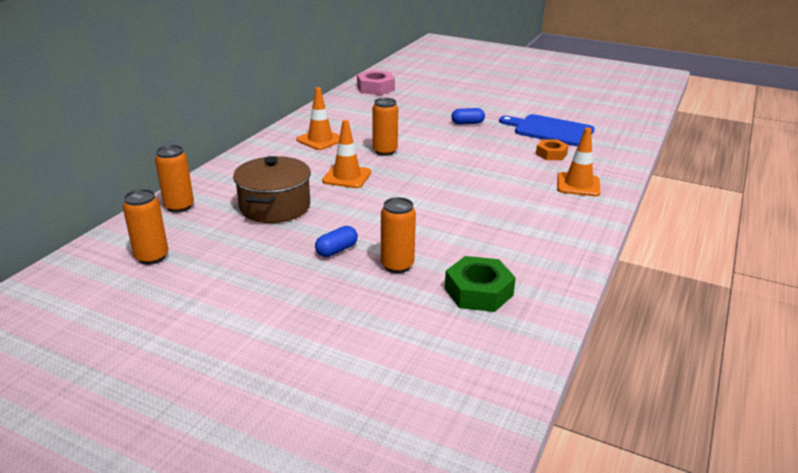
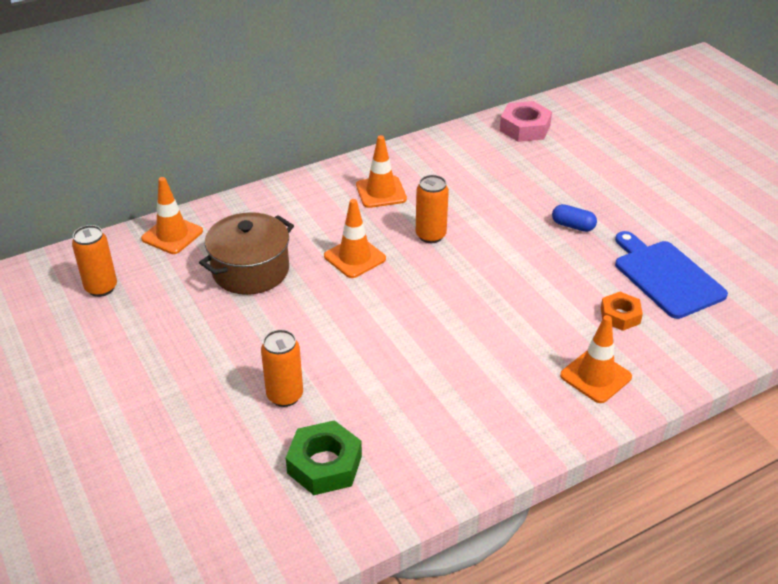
camera: 35 degrees right, 10 degrees up
orange can [155,145,194,213] -> orange traffic cone [141,177,203,254]
blue capsule [315,226,358,257] -> none

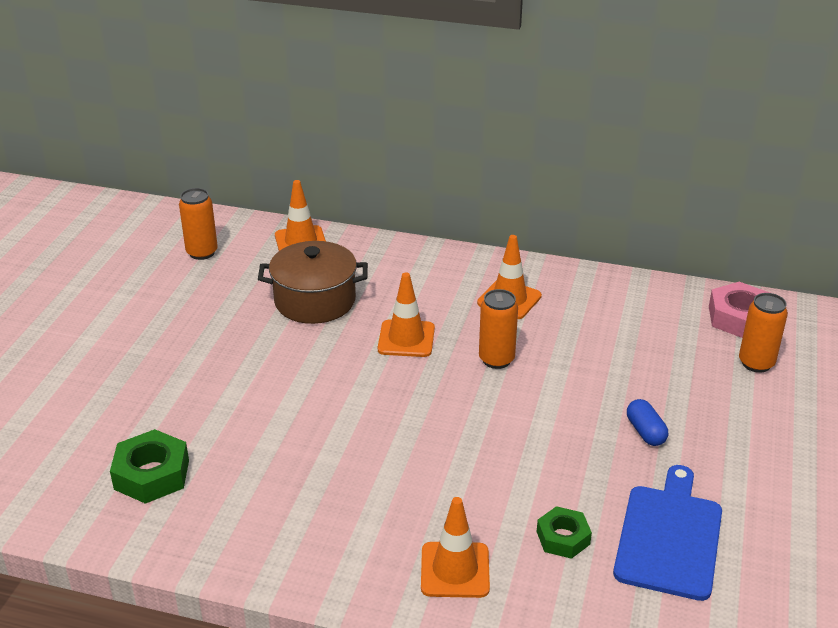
camera: 45 degrees right, 5 degrees down
orange can [261,329,303,407] -> orange can moved to [739,293,788,373]
orange nut [601,292,643,331] -> green nut [537,506,592,559]

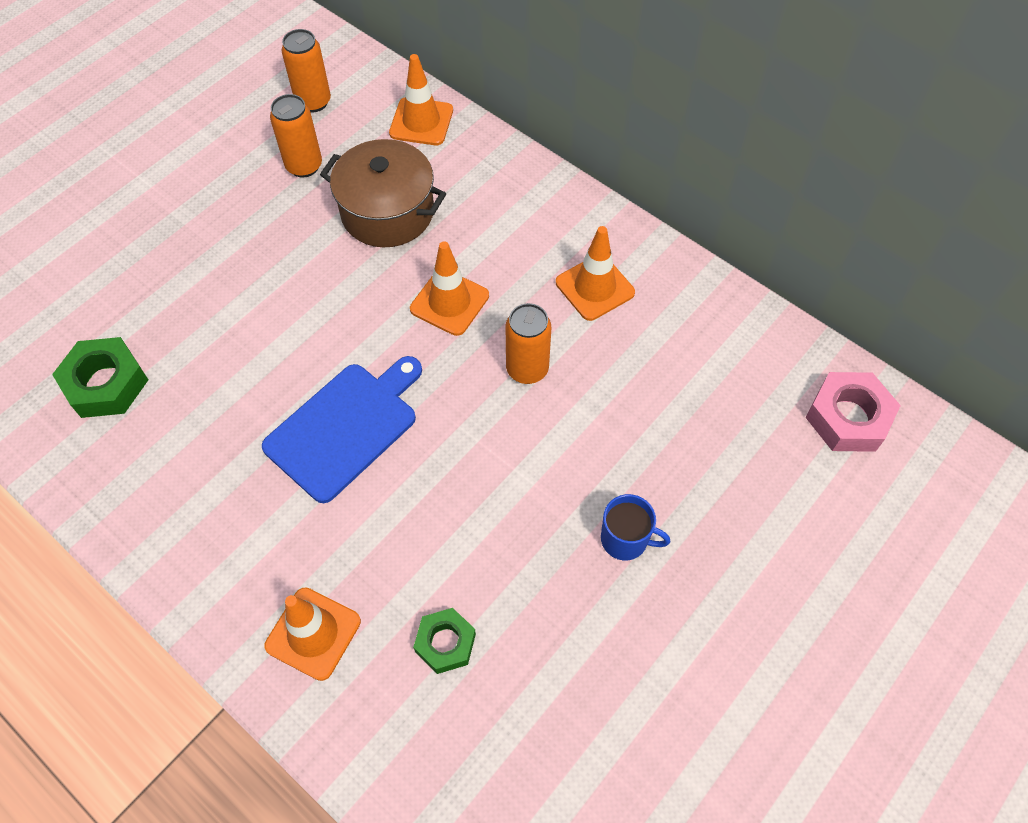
camera: 25 degrees right, 25 degrees up
blue cutting board [613,465,722,601] -> blue cutting board moved to [262,356,422,503]
blue capsule [627,399,668,446] -> blue mug [601,494,670,560]
orange can [739,293,788,373] -> orange can moved to [270,94,322,177]

